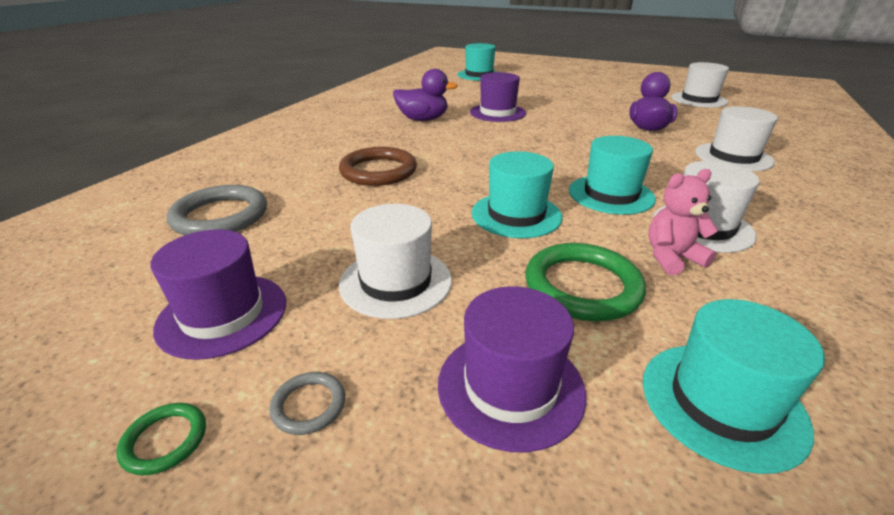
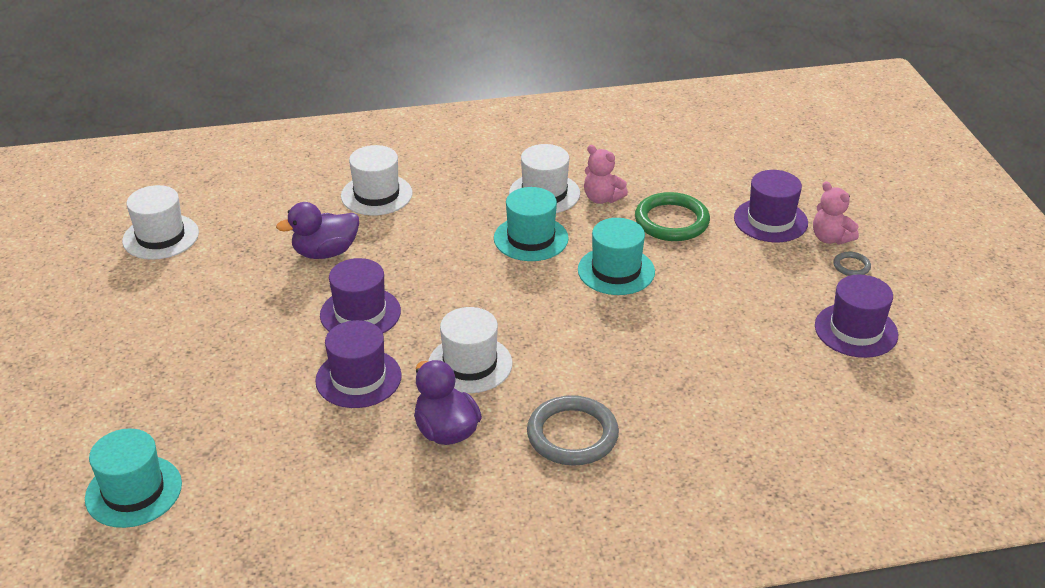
camera: 125 degrees left, 5 degrees up
green ring [116,403,206,475] -> none
grey ring [167,185,267,235] -> grey ring moved to [527,395,619,466]
brown ring [339,147,417,186] -> none
white hat [339,204,452,319] -> white hat moved to [428,307,512,393]
turquoise hat [643,299,825,474] -> none
none -> purple hat [320,258,401,333]
none -> pink teddy bear [813,181,859,245]

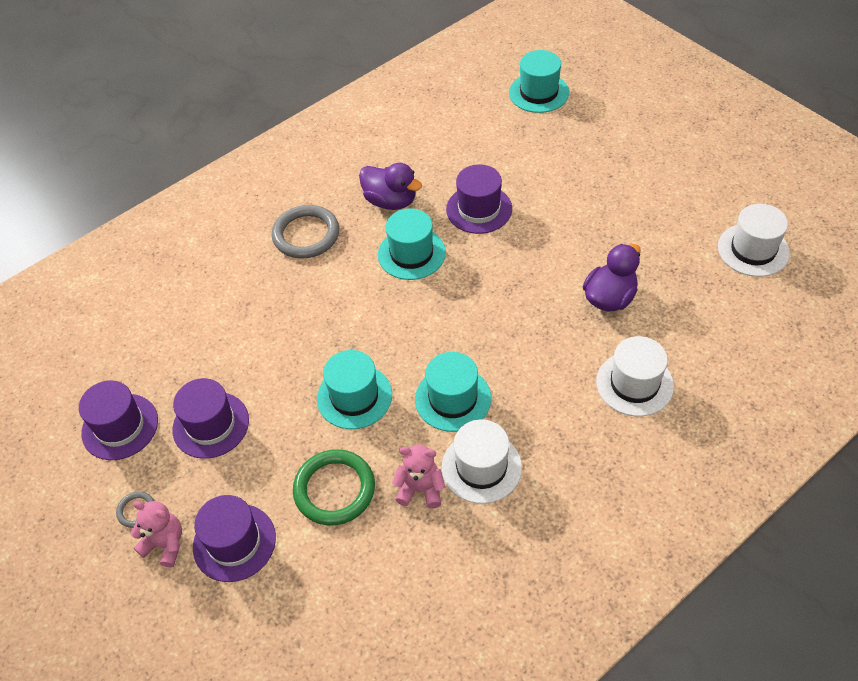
camera: 155 degrees right, 15 degrees up
purple hat [320,258,401,333] -> purple hat moved to [172,378,249,459]
white hat [428,307,512,393] -> turquoise hat [378,208,446,280]

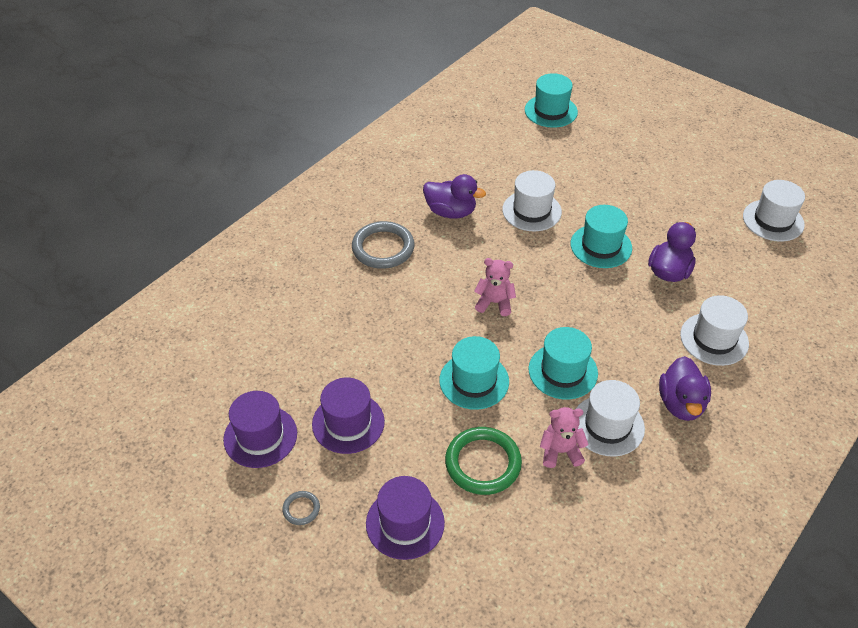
camera: 15 degrees left, 5 degrees down
pink teddy bear [131,501,182,568] -> pink teddy bear moved to [474,258,516,316]
turquoise hat [378,208,446,280] -> turquoise hat moved to [571,205,632,268]
purple hat [446,164,512,234] -> white hat [502,170,562,231]
none -> purple duck [659,356,711,421]

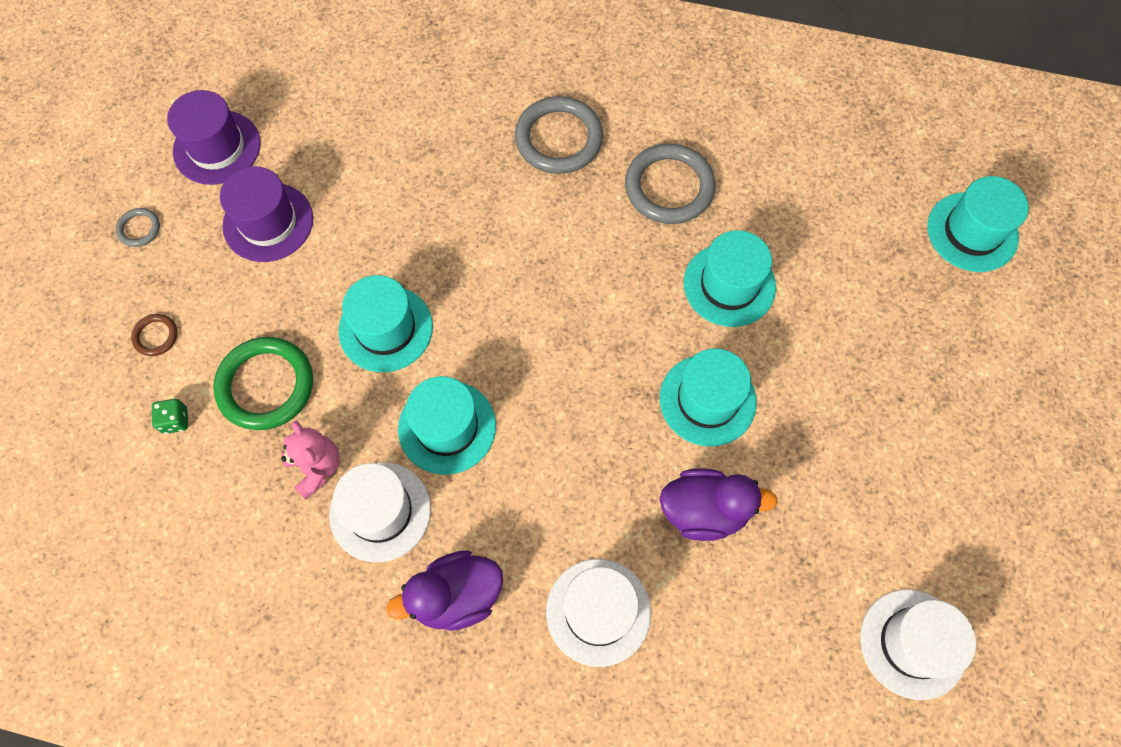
camera: 65 degrees right, 20 degrees up
purple hat [366,476,445,560] -> brown ring [131,314,178,356]
purple duck [423,174,486,219] -> grey ring [625,143,715,224]
pink teddy bear [474,258,516,316] -> none
white hat [502,170,562,231] -> turquoise hat [684,230,776,327]
none -> green dice [152,399,188,434]

